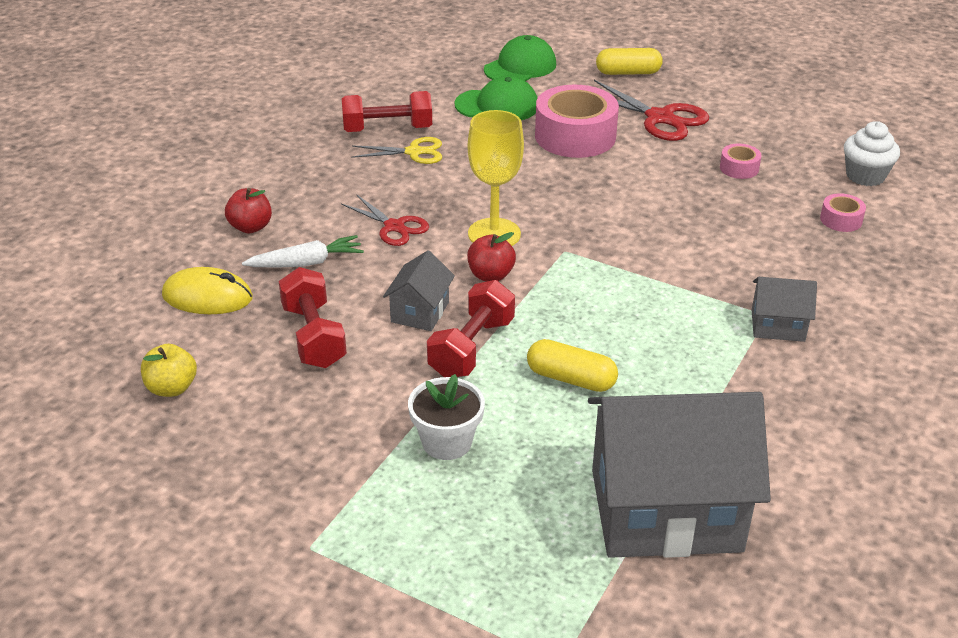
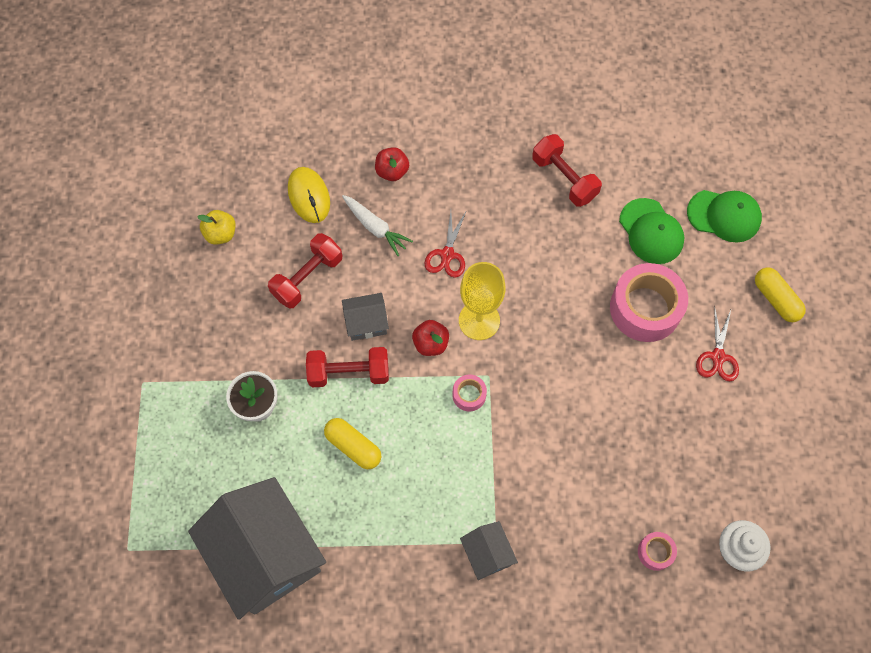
camera: 60 degrees right, 30 degrees up
yellow scissors [351,137,442,164] -> none
yellow capsule [527,339,618,392] -> yellow capsule turned 45 degrees counterclockwise [324,418,381,469]
red scissors [594,80,709,141] -> red scissors [696,306,739,381], size x0.64
pink tape [720,144,761,179] -> pink tape moved to [452,375,487,412]

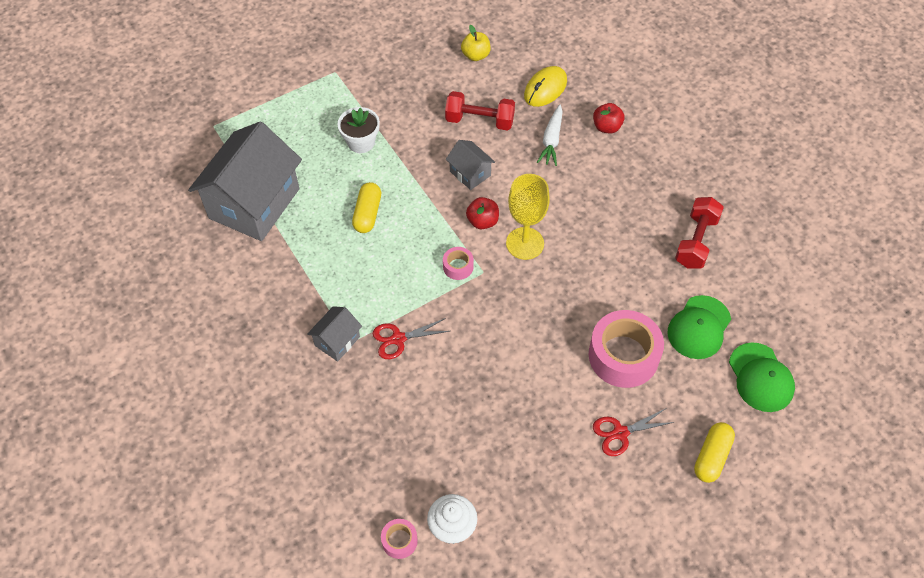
camera: 60 degrees right, 10 degrees down
red dumbbell [306,347,389,387] -> none
red scissors [425,210,467,278] -> red scissors moved to [373,318,450,359]
pink tape [638,532,677,571] -> pink tape moved to [381,519,418,559]

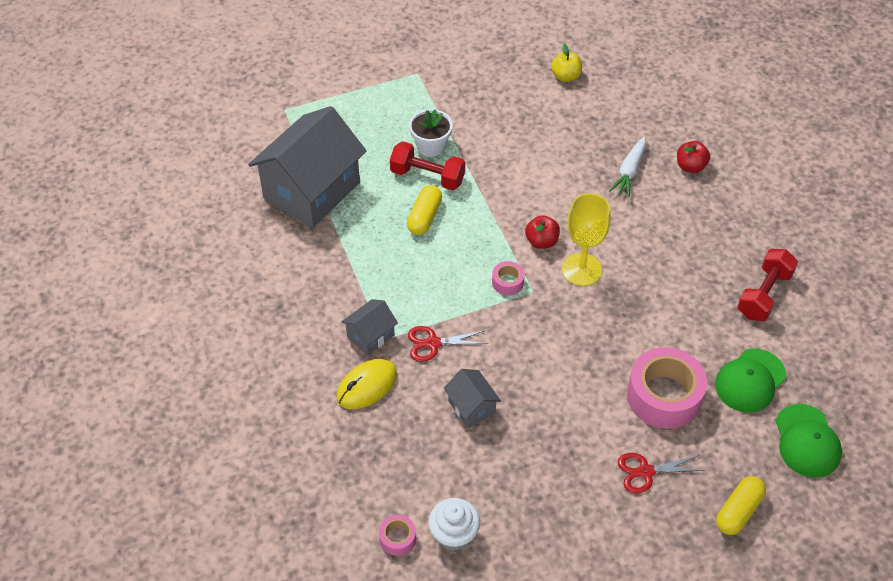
camera: 10 degrees right, 5 degrees down
red dumbbell [445,91,515,130] -> red dumbbell moved to [390,141,465,190]
grey house [446,140,495,190] -> grey house moved to [444,369,501,428]
yellow mouse [524,66,567,107] -> yellow mouse moved to [336,359,397,409]

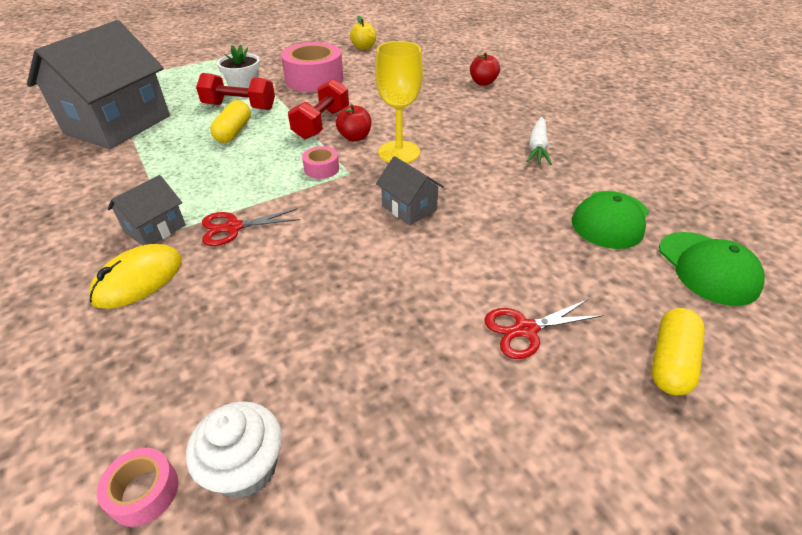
camera: 10 degrees left, 10 degrees down
grey house [444,369,501,428] -> grey house moved to [376,156,444,225]
white carrot [609,136,646,197] -> white carrot moved to [526,117,552,165]
pink tape [627,347,707,429] -> pink tape moved to [281,42,343,92]
red dumbbell [737,249,798,321] -> red dumbbell moved to [288,78,349,139]

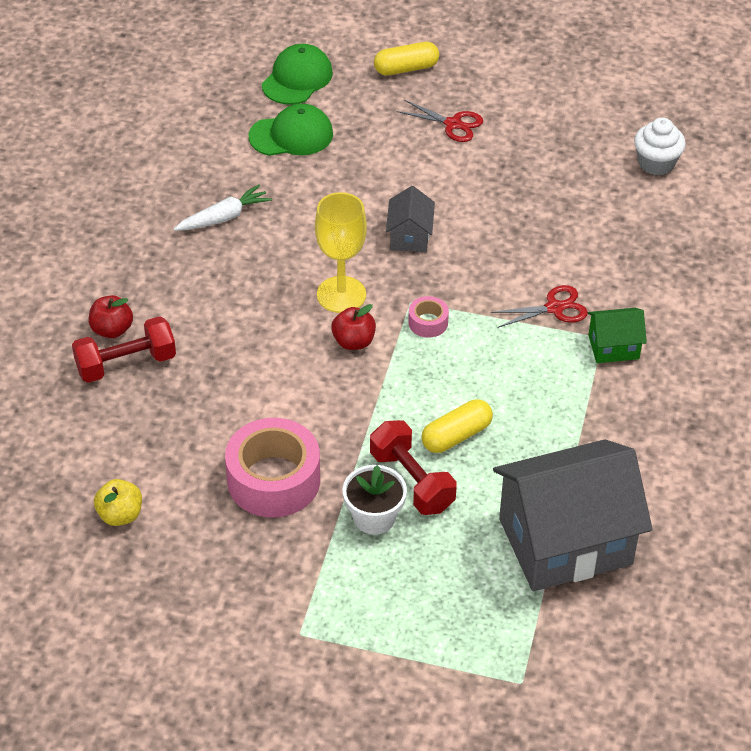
camera: 135 degrees left, 5 degrees up
yellow mouse [88,244,182,309] -> none
pink tape [97,448,178,527] -> none
grey house [107,175,186,245] -> green house [588,308,647,363]
red scissors [202,208,300,246] -> red scissors turned 45 degrees counterclockwise [491,285,588,328]
red dumbbell [288,78,349,139] -> red dumbbell moved to [72,316,176,383]

